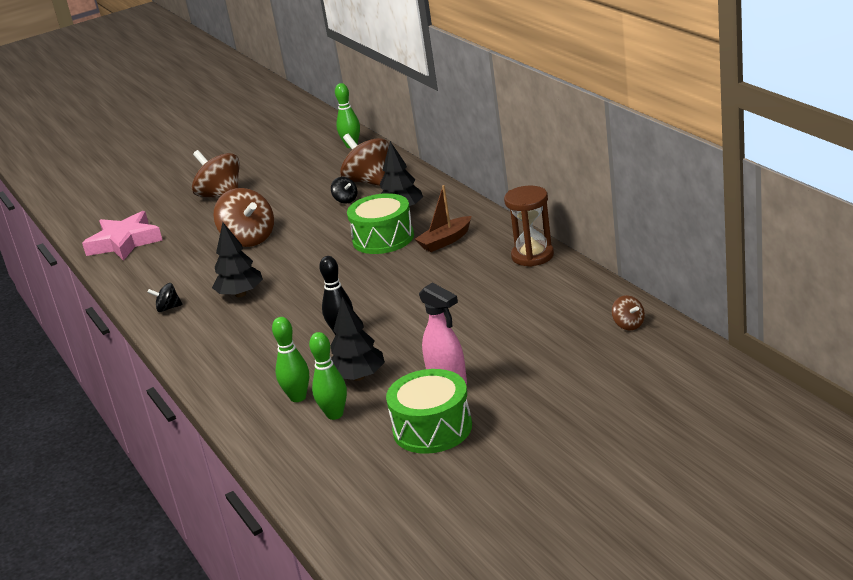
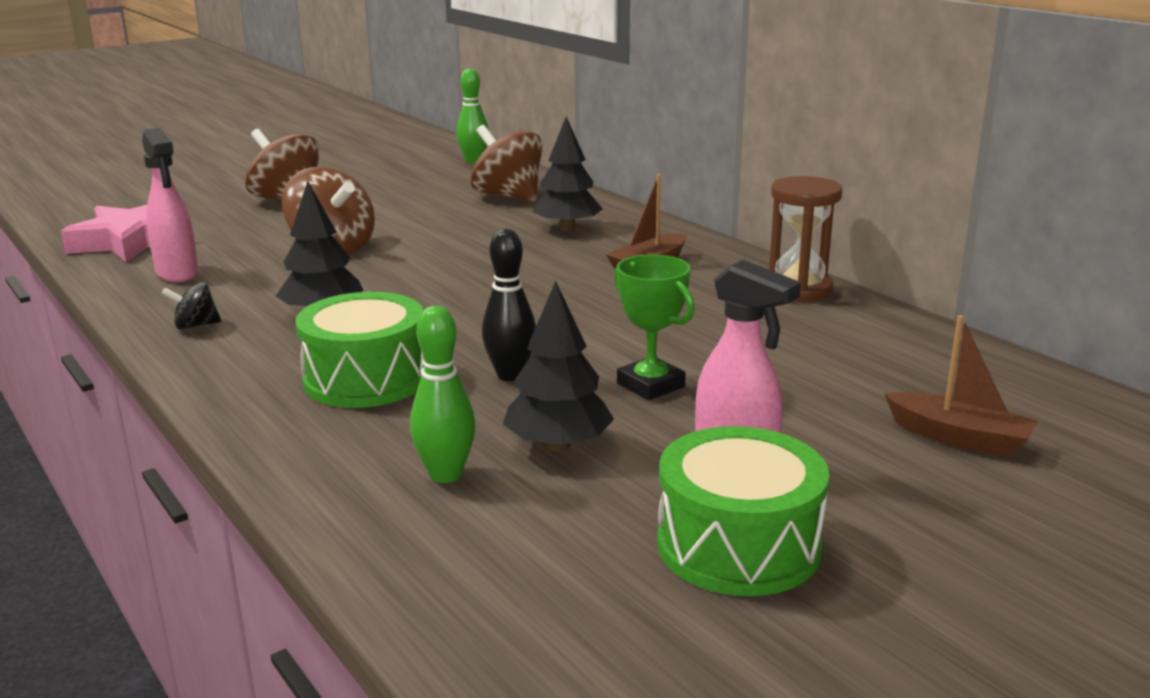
camera: 10 degrees left, 5 degrees down
green bowling pin [309,332,347,420] -> none
black spinning top [331,177,357,204] -> none
green drum [347,193,414,254] -> green drum moved to [296,292,425,408]
brown spinning top [612,295,645,330] -> none
none -> pink spray bottle [142,128,198,282]
none -> green trophy [614,254,695,400]
none -> brown boat [885,315,1038,457]

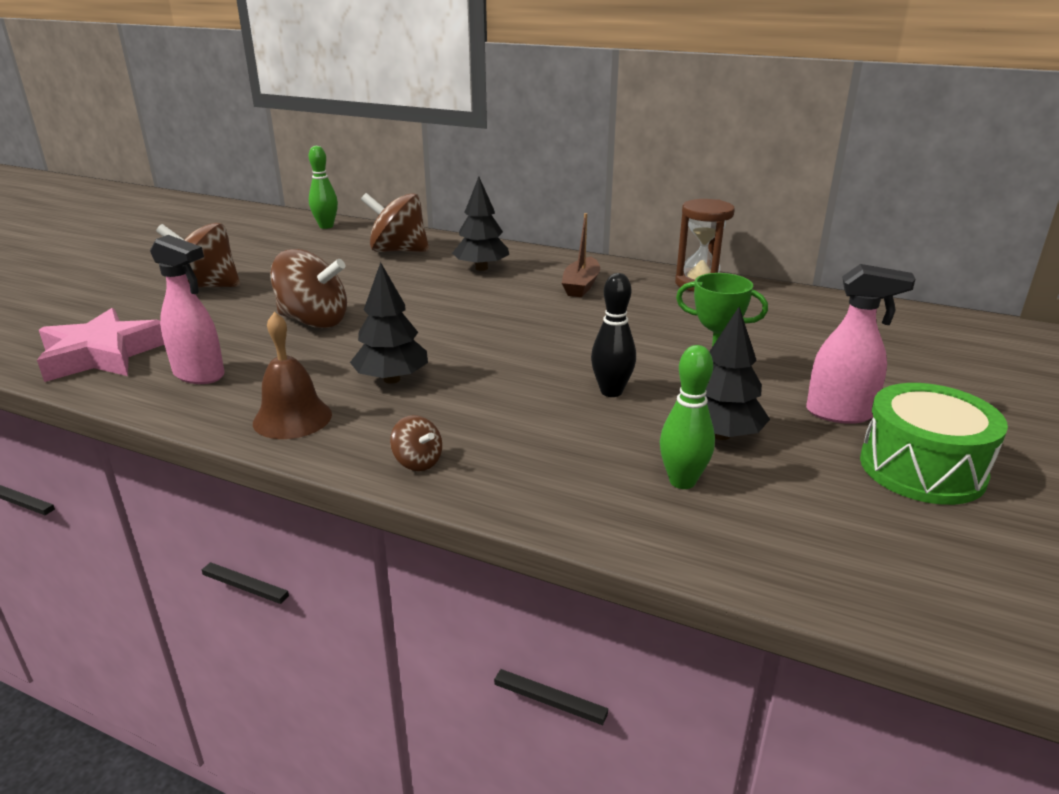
camera: 30 degrees left, 5 degrees up
black spinning top [162,282,221,330] -> brown bell [253,312,332,439]
green drum [296,292,425,408] -> none
brown boat [885,315,1038,457] -> none
none -> brown spinning top [390,415,442,471]

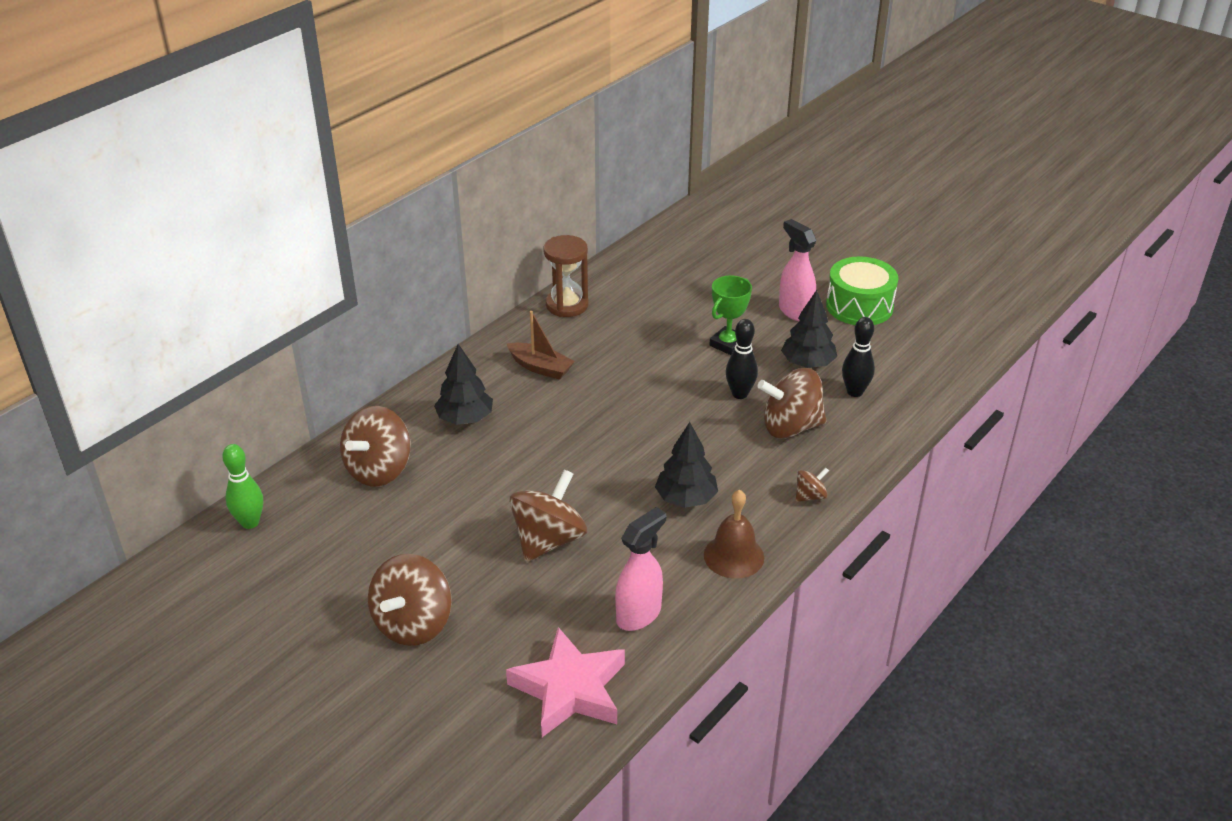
camera: 75 degrees left, 10 degrees up
green bowling pin [660,345,715,489] -> black bowling pin [842,317,875,397]
pink spray bottle [806,264,915,424] -> pink spray bottle turned 60 degrees counterclockwise [779,219,816,321]
none -> brown spinning top [758,368,827,438]

